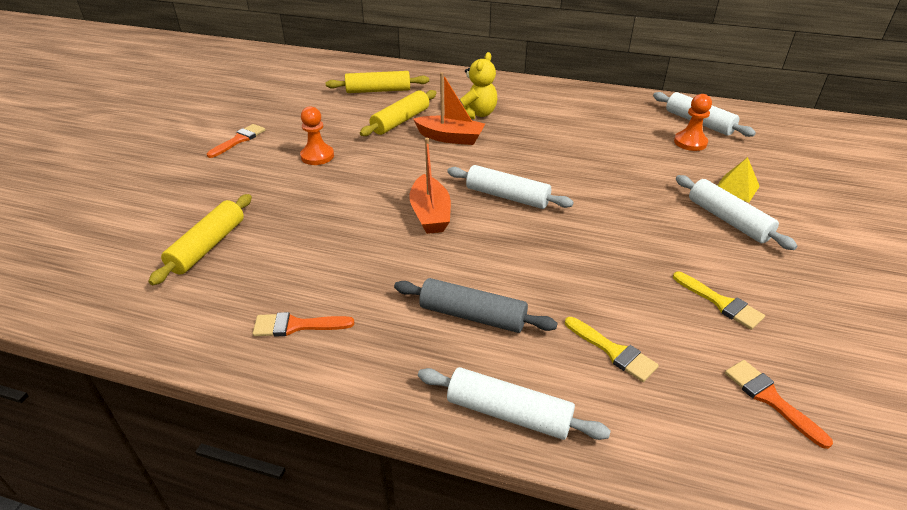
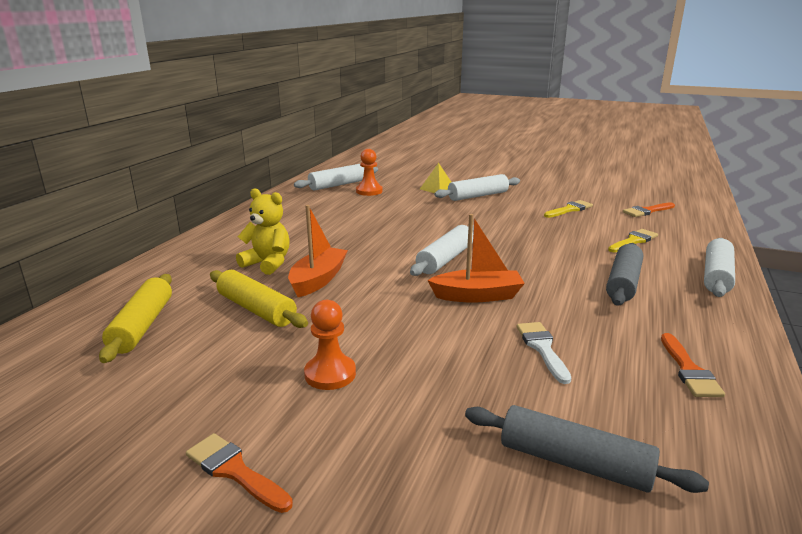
camera: 85 degrees left, 15 degrees down
yellow rolling pin [149,194,252,285] -> grey rolling pin [465,405,709,493]
none -> white brush [516,322,571,384]

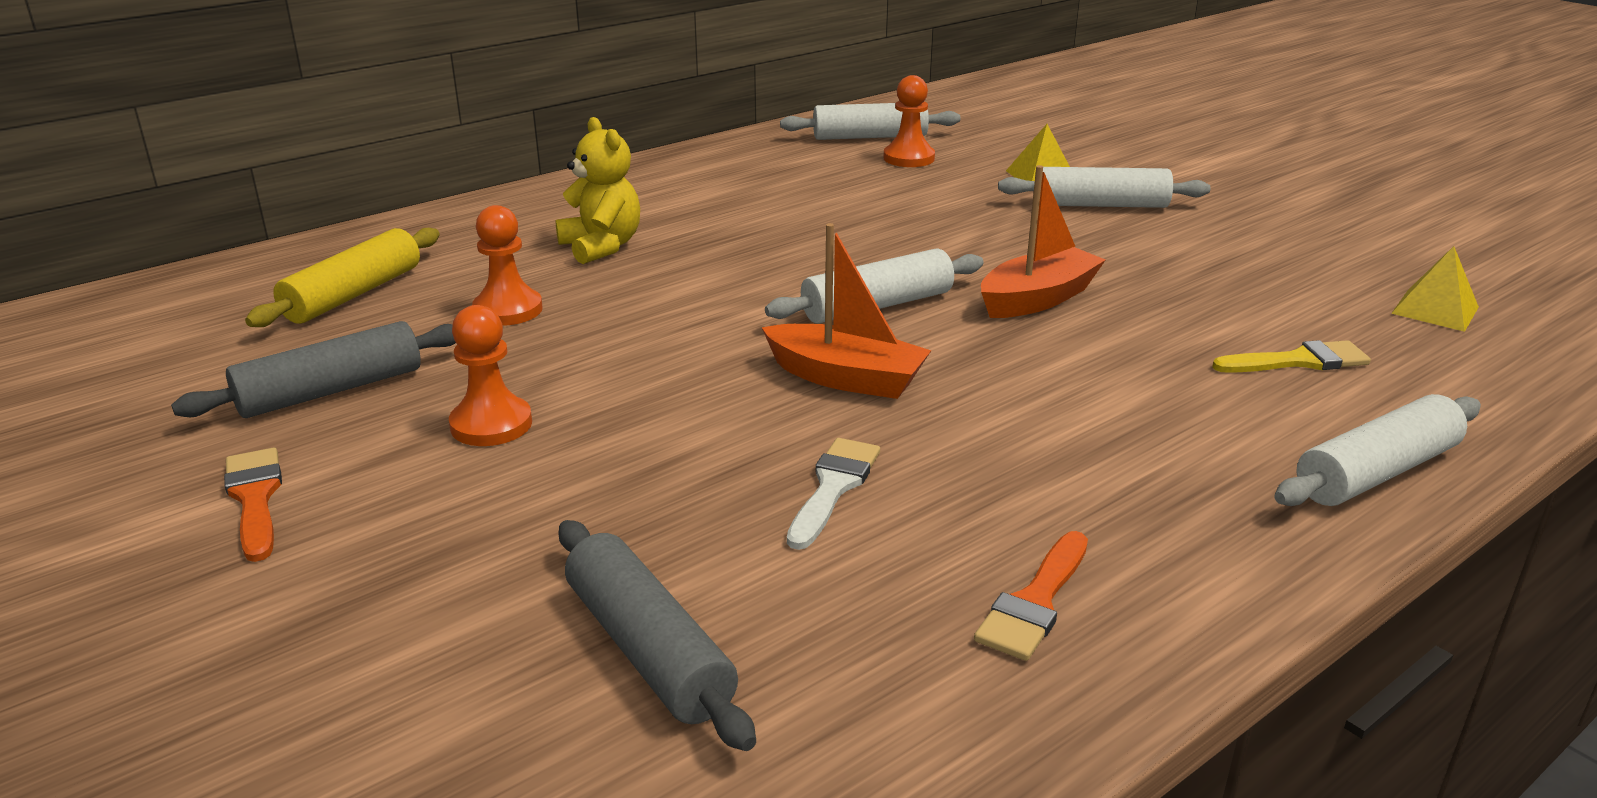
camera: 30 degrees right, 5 degrees up
yellow rolling pin [210,270,308,328] -> orange pawn [472,205,543,326]
orange boat [288,205,348,297] -> orange boat moved to [981,165,1105,318]
yellow brush [544,200,593,218] -> none
grey rolling pin [606,243,643,305] -> grey rolling pin moved to [171,321,456,418]
orange brush [623,202,675,217] -> yellow pyramid [1391,246,1479,332]

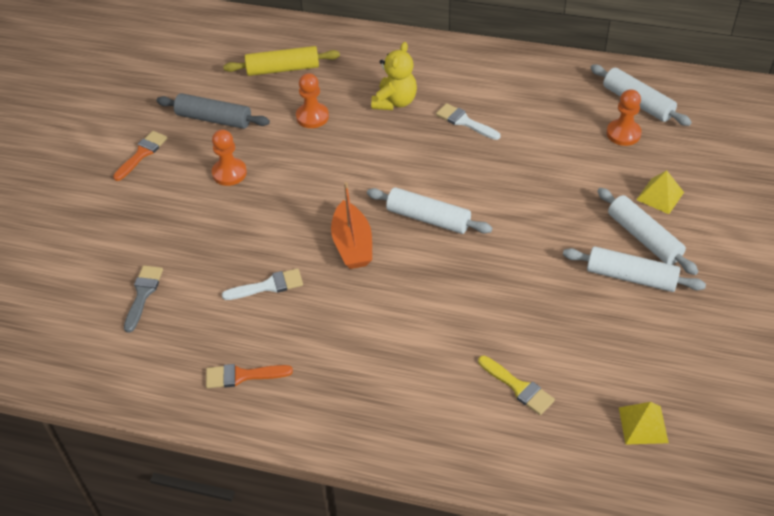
camera: 55 degrees right, 20 degrees up
grey rolling pin [559,520,756,751] -> grey brush [124,266,163,333]
orange boat [981,165,1105,318] -> none
white rolling pin [1274,394,1481,506] -> white rolling pin moved to [563,246,706,292]
none -> white brush [436,103,500,140]

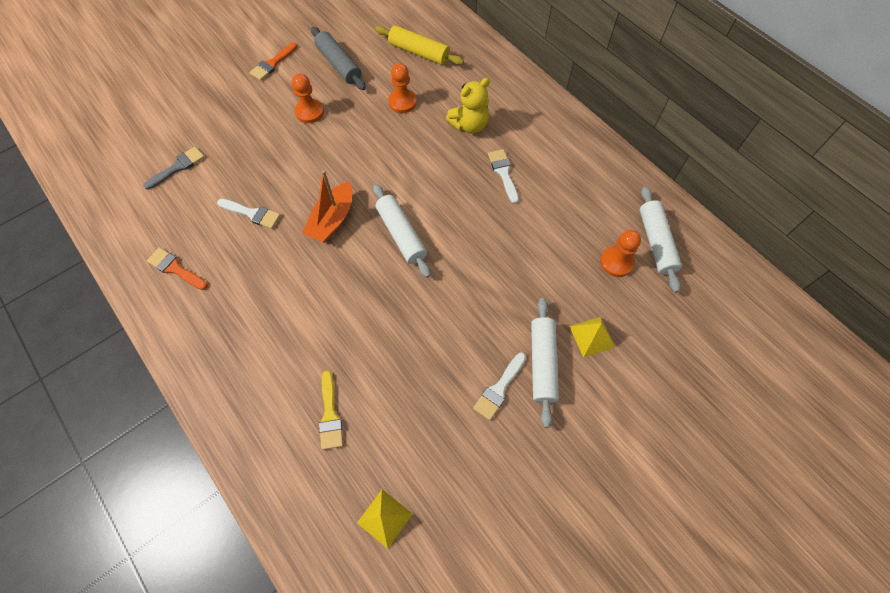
camera: 35 degrees right, 15 degrees up
orange brush [113,131,168,181] -> orange brush turned 150 degrees clockwise [250,42,297,81]
white rolling pin [563,246,706,292] -> white brush [473,353,526,420]

